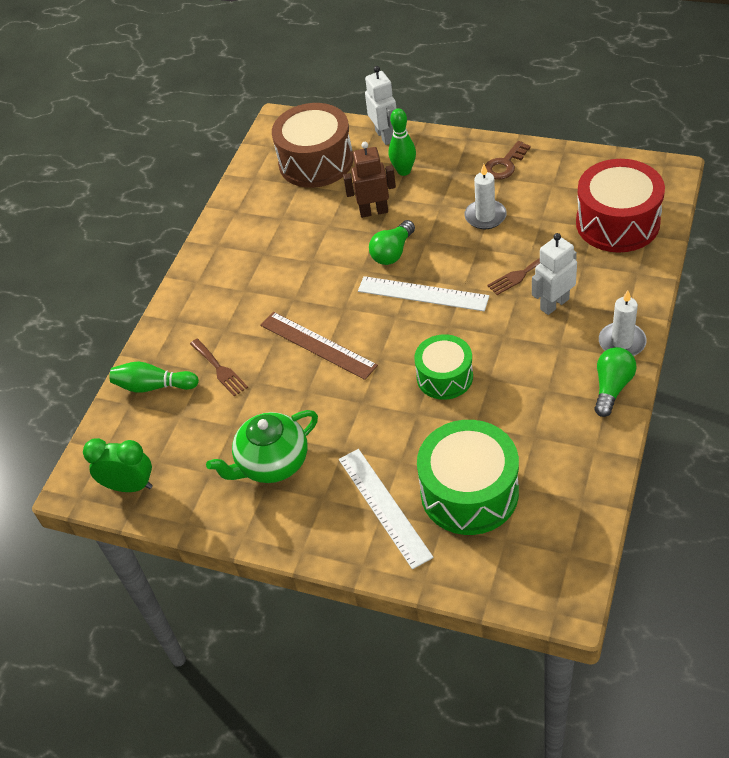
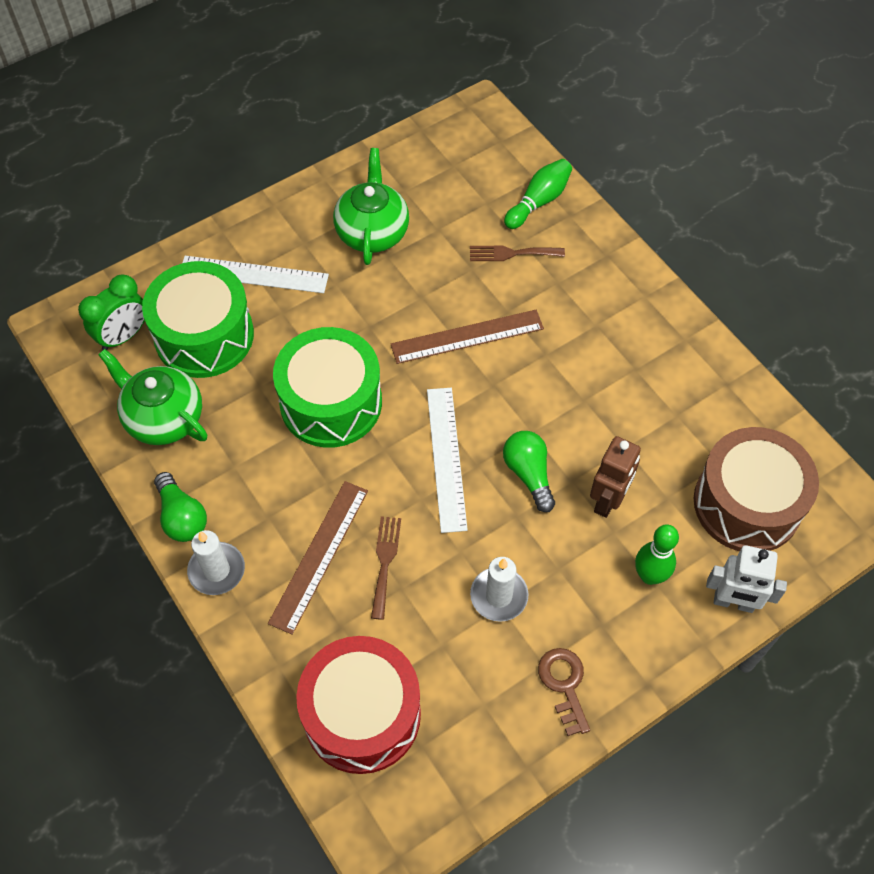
camera: 120 degrees right, 10 degrees up
green clock [83,438,153,492] -> green clock moved to [78,275,145,350]
white ruler [358,276,489,311] -> white ruler turned 60 degrees counterclockwise [427,388,468,533]
green drum [414,334,473,400] -> green drum [273,327,382,448], size x1.60
white robot [532,233,577,315] -> brown ruler [268,481,368,634]
none -> green teapot [98,349,207,445]

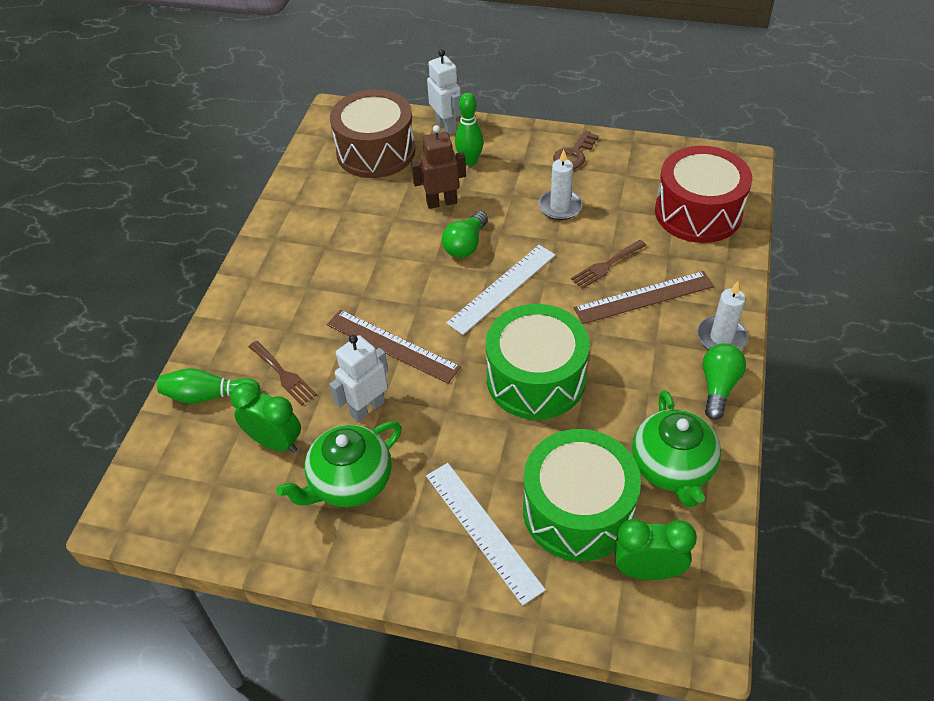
camera: 130 degrees left, 10 degrees down
none -> green clock [230,383,301,453]
none -> white robot [329,335,388,422]

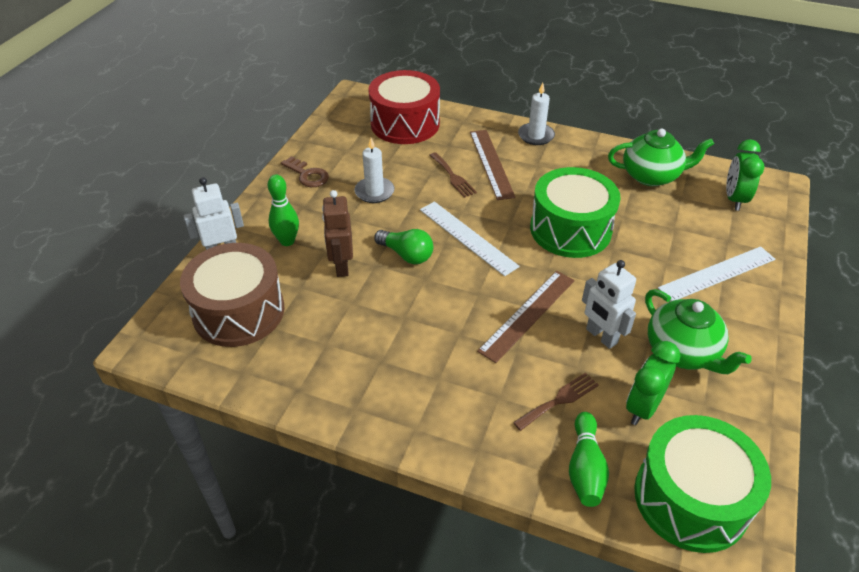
camera: 85 degrees left, 5 degrees down
green drum [523,429,641,561] -> green drum moved to [634,415,771,553]
green light bulb [703,343,746,420] -> none

